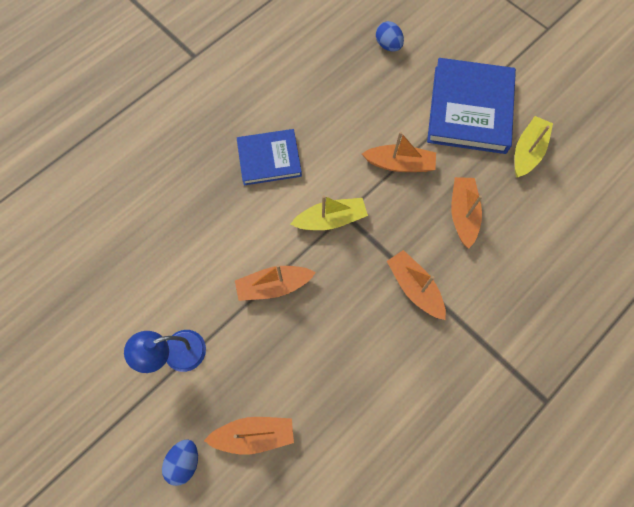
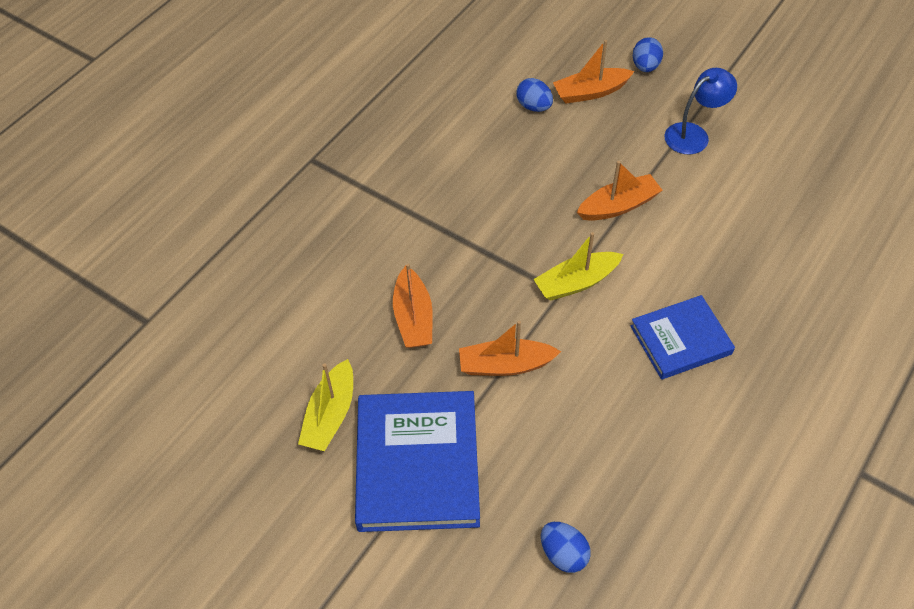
camera: 170 degrees right, 15 degrees down
orange boat [387,250,446,320] -> none
none -> blue egg [516,78,553,112]

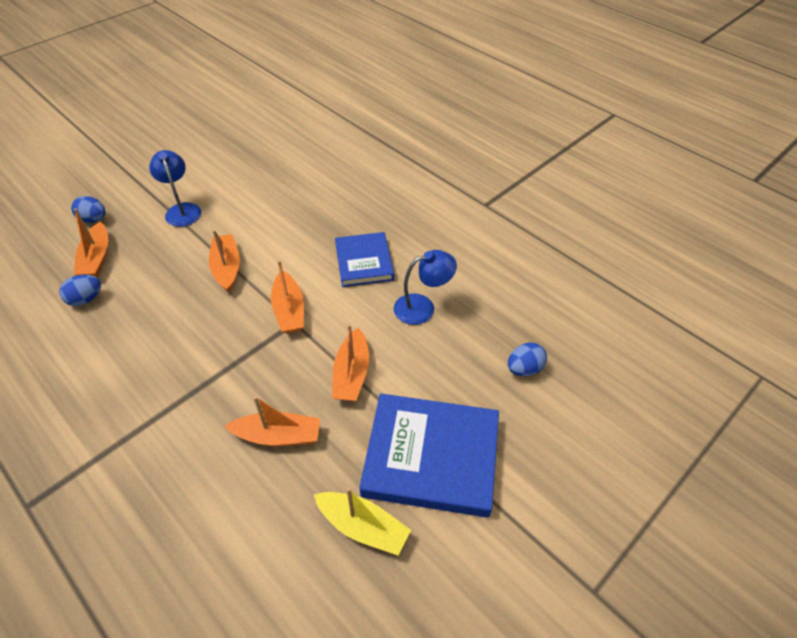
camera: 80 degrees left, 5 degrees down
yellow boat [533,232,623,301] -> orange boat [271,260,304,333]
none -> blue lamp [394,250,457,325]

